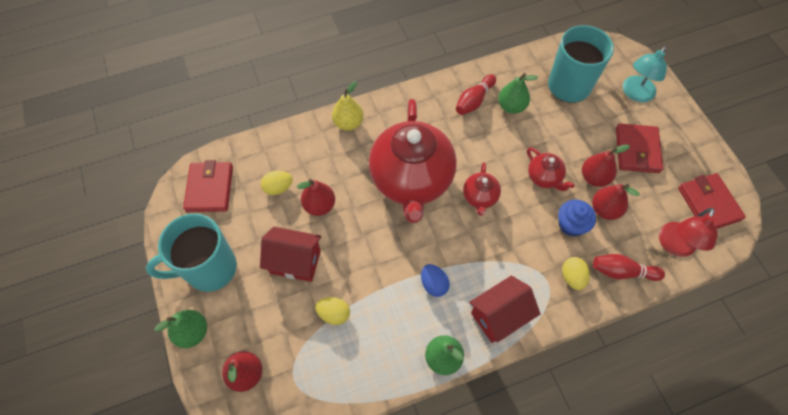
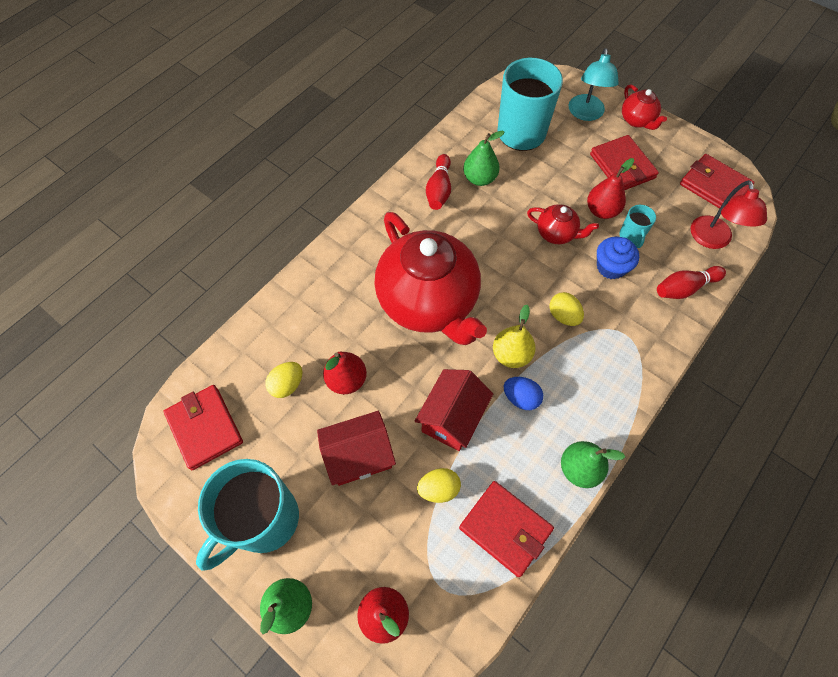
camera: 30 degrees left, 0 degrees up
yellow pear [332,81,364,131] -> yellow pear moved to [493,305,536,368]
red teapot [463,162,501,216] -> red teapot moved to [622,85,667,130]
red house [469,276,540,343] -> red house moved to [415,369,493,451]
yellow egg [562,257,590,290] -> yellow egg moved to [549,292,584,326]
red pear [592,184,640,220] -> turquoise mug [619,205,656,248]
none -> red wallet [459,481,554,577]

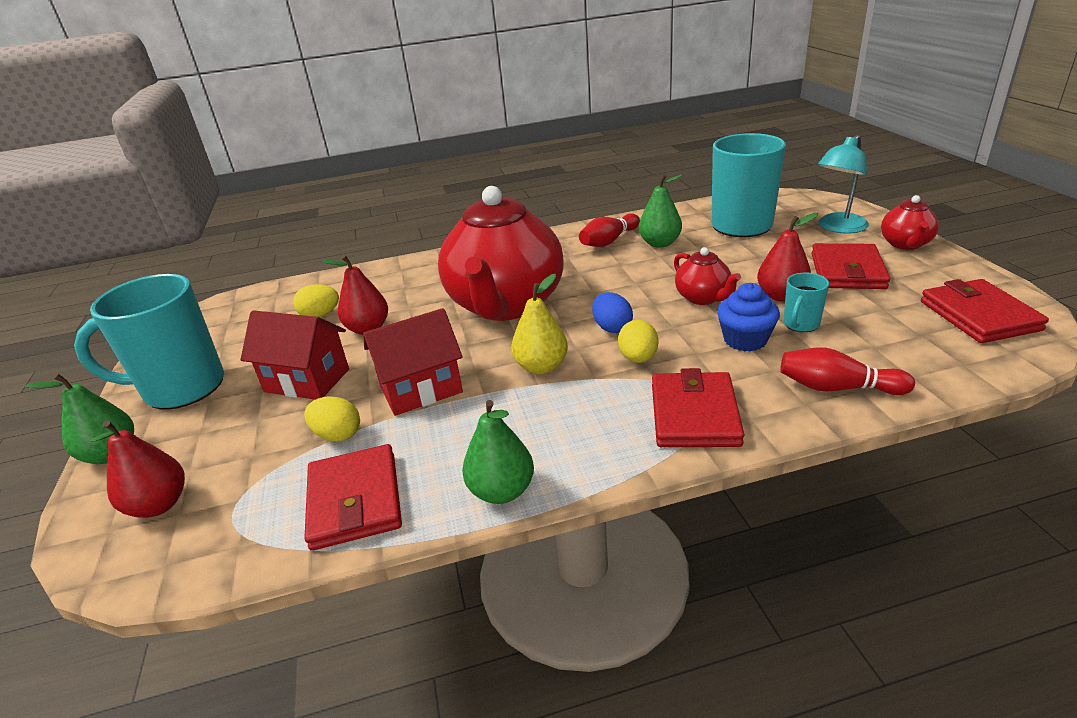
camera: 40 degrees right, 30 degrees down
red wallet [163,385,243,470] -> red wallet moved to [652,368,744,447]
blue egg [504,377,543,410] -> blue egg moved to [592,292,633,333]
red lamp [691,180,767,249] -> none

